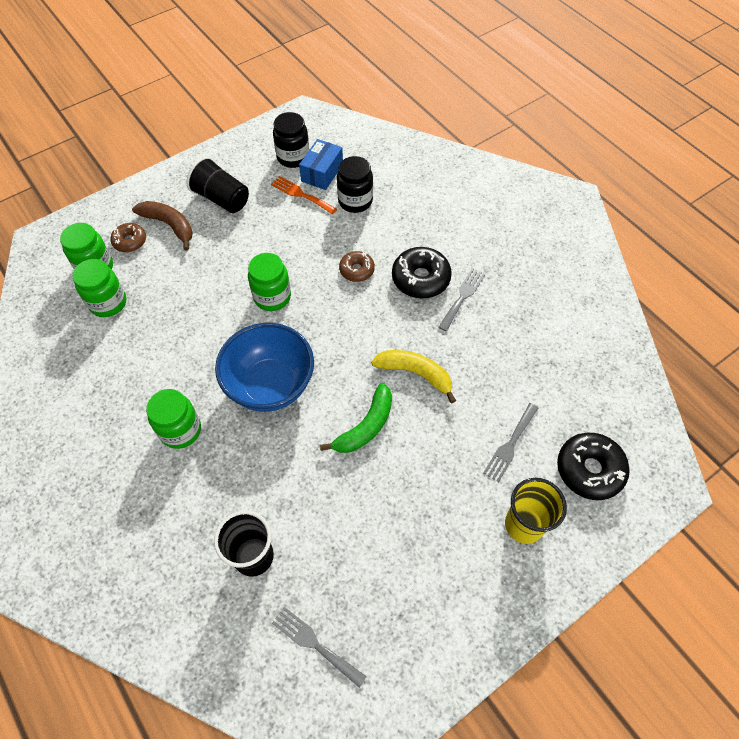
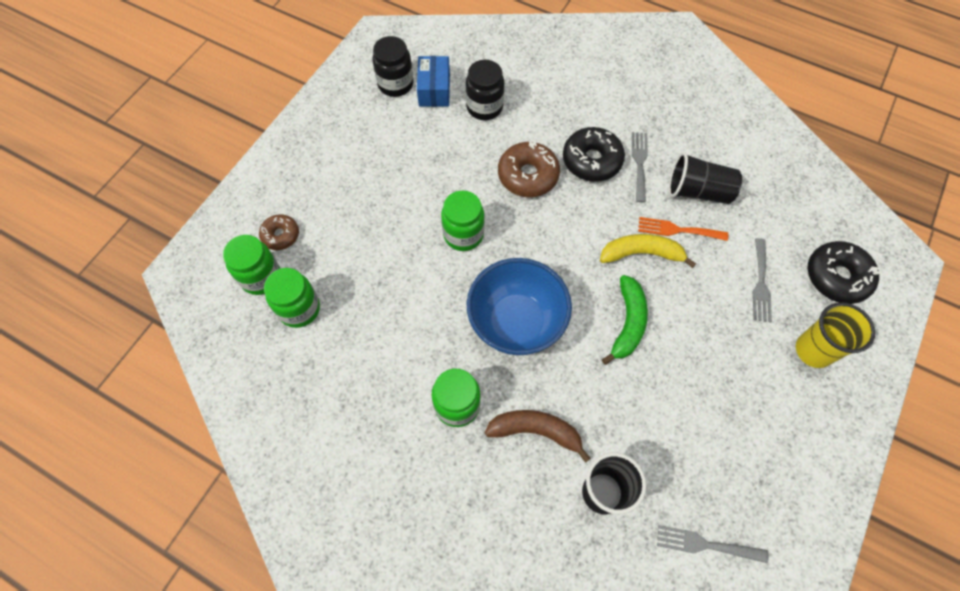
camera: 25 degrees left, 5 degrees up
brown banana [132,201,193,251] -> brown banana moved to [485,410,591,463]
black cup [187,157,249,213] -> black cup moved to [669,152,742,204]
orange fork [271,176,337,214] -> orange fork moved to [638,217,728,241]
brown donut [339,251,375,282] -> brown donut [498,141,560,197], size x1.65

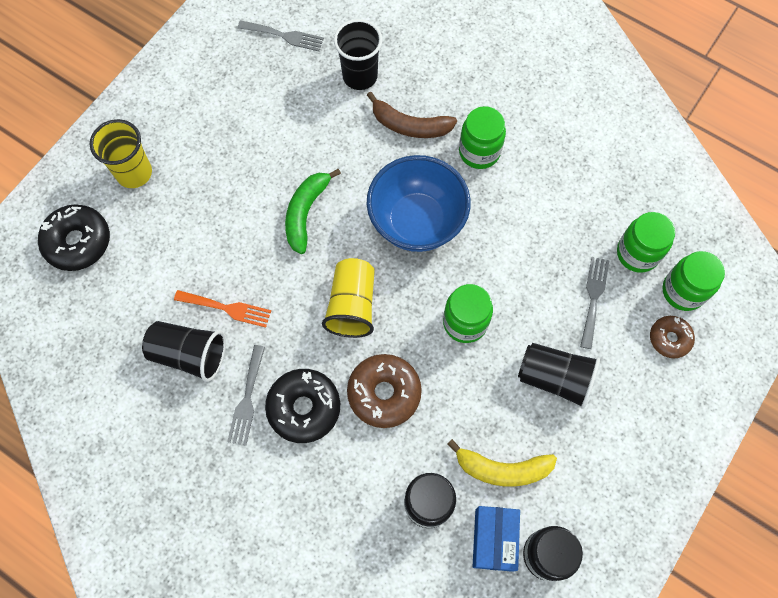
camera: 175 degrees left, 5 degrees up
yellow banana [600,234,696,268] -> yellow banana moved to [448,439,557,487]
grey fork [753,238,772,322] -> grey fork moved to [580,257,609,349]
none -> yellow cup [322,258,375,338]
none -> black cup [518,343,600,409]

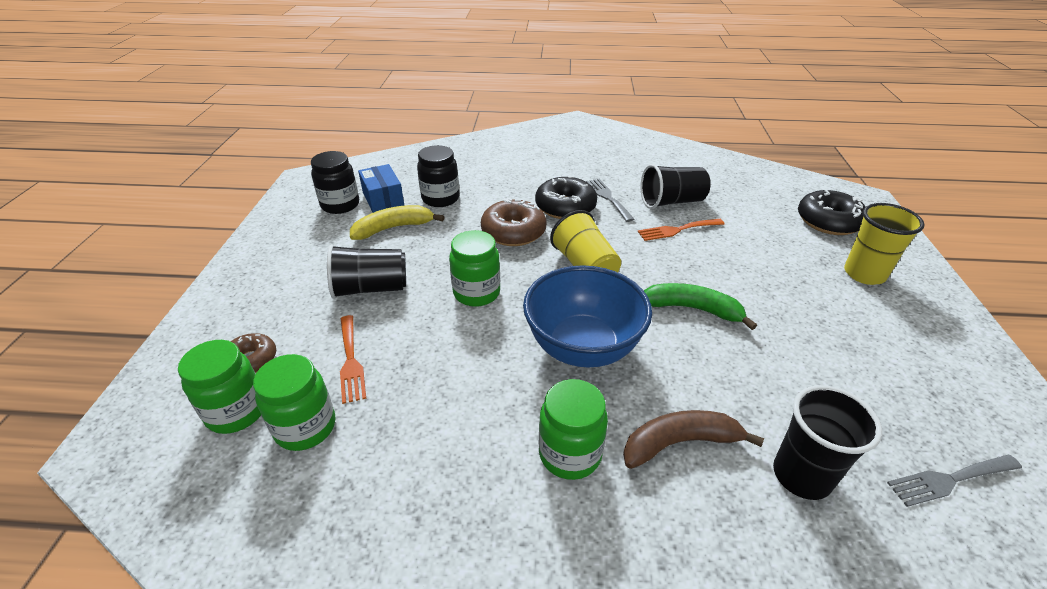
camera: 150 degrees right, 30 degrees down
green banana [285,169,341,254] -> green banana turned 60 degrees counterclockwise [644,283,757,330]
grey fork [580,257,609,349] -> orange fork [340,315,366,404]

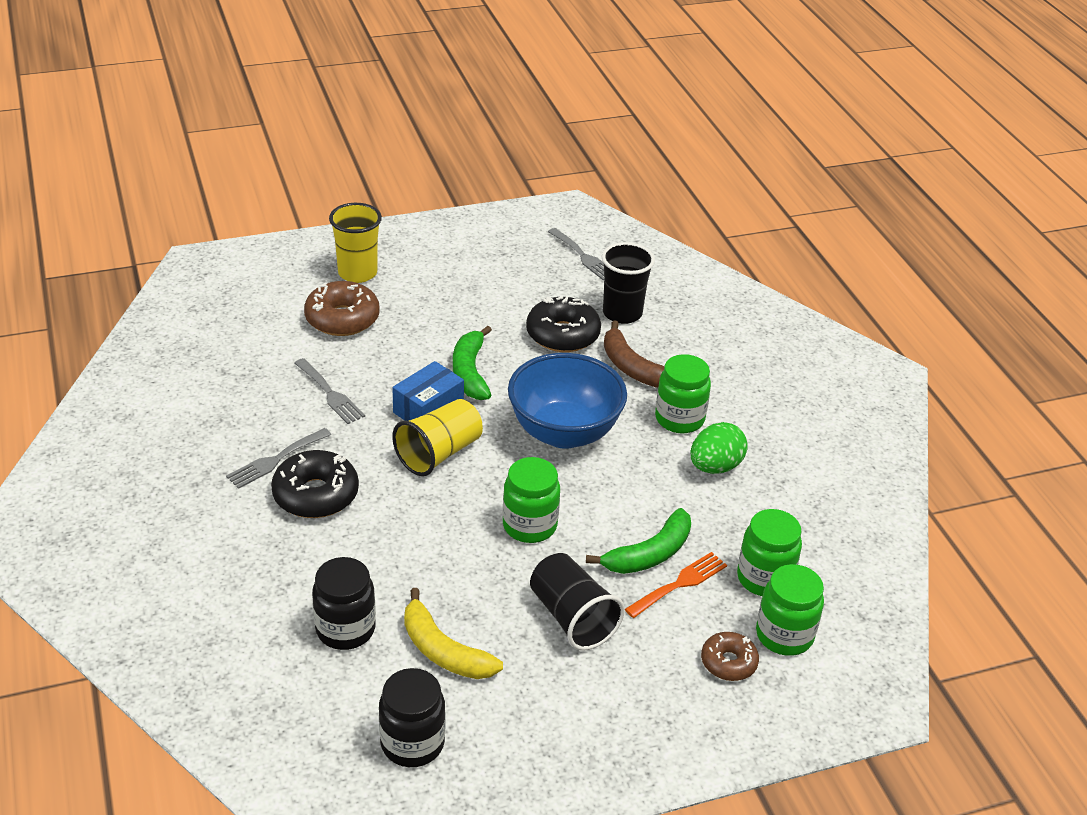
camera: 115 degrees left, 0 degrees up
blue box [358,164,405,213] -> blue box moved to [392,361,464,421]
brown donut [481,198,546,246] -> brown donut moved to [304,281,380,336]
orange fork [638,219,724,241] -> grey fork [294,358,365,424]
black cup [640,164,711,209] -> none
black donut [798,190,866,235] -> black donut moved to [526,296,601,352]
none -> green banana [586,508,691,574]
none -> green egg [691,422,748,474]

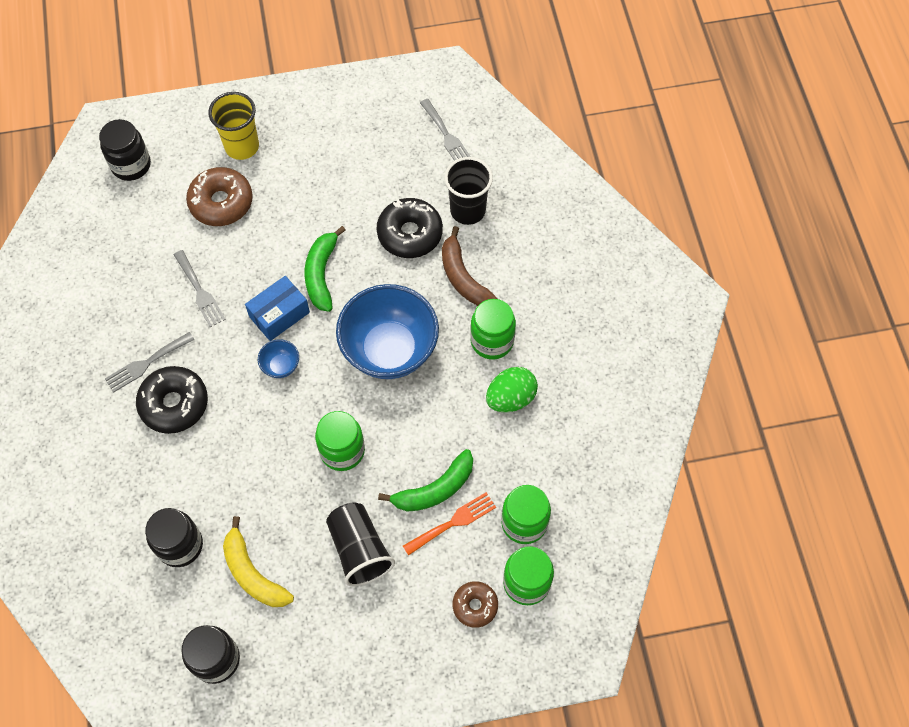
camera: 10 degrees right, 25 degrees up
yellow cup [392,399,483,476] -> blue bowl [258,339,299,378]
none -> black jar [99,119,151,181]

